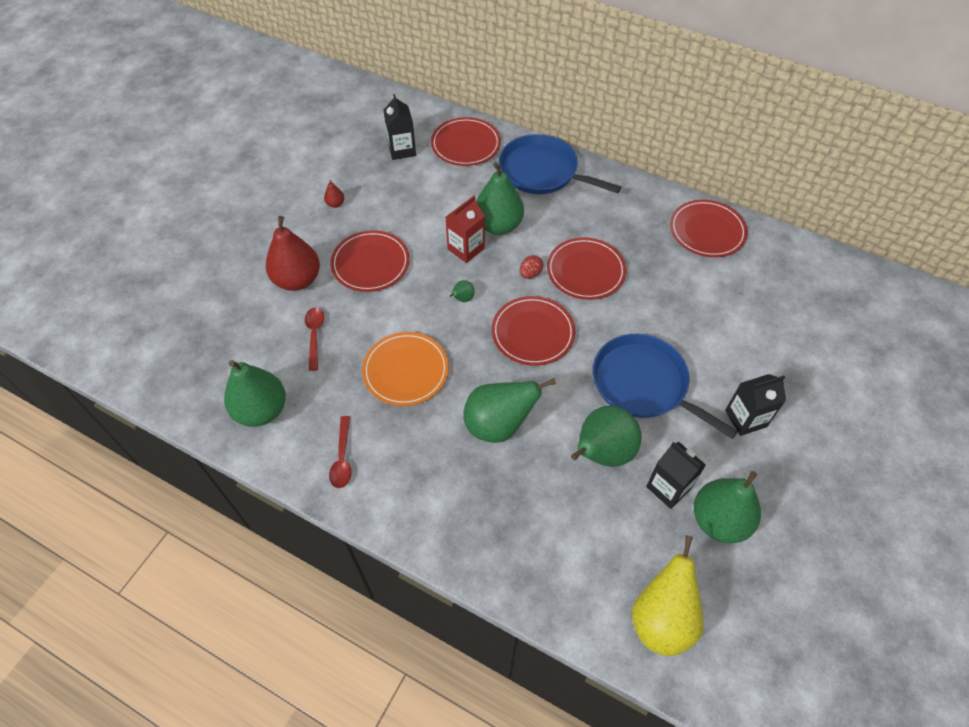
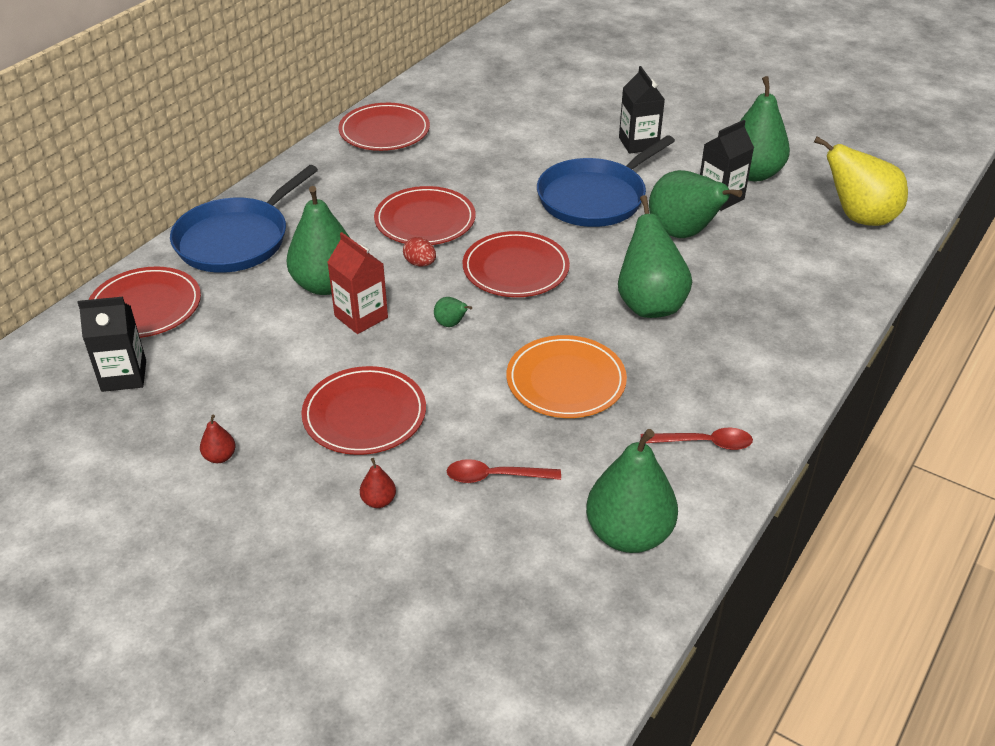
camera: 85 degrees left, 15 degrees down
red pear [266,216,320,291] -> red pear [360,458,396,508], size x0.41

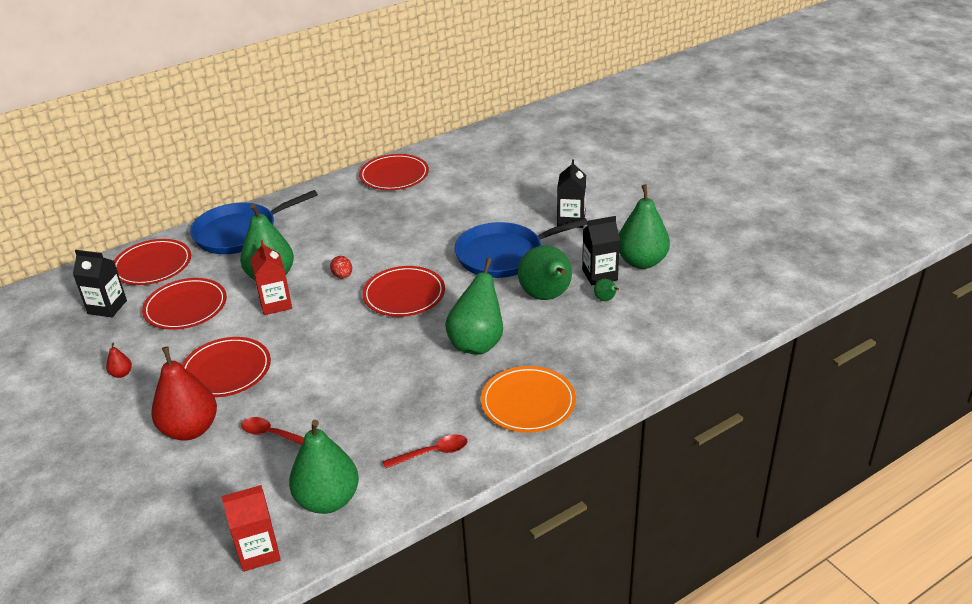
camera: 25 degrees right, 5 degrees down
red pear [360,458,396,508] -> red pear [151,346,217,441], size x2.41
red plate [374,186,476,245] -> red plate moved to [142,278,227,330]
green pear [434,297,472,327] -> green pear moved to [594,279,619,301]
orange plate [506,335,627,418] -> orange plate moved to [481,366,576,433]
red spoon [641,428,753,450] -> red spoon turned 45 degrees counterclockwise [383,434,467,469]
yellow pear [814,137,908,226] -> none
none -> red carton [221,485,281,572]

